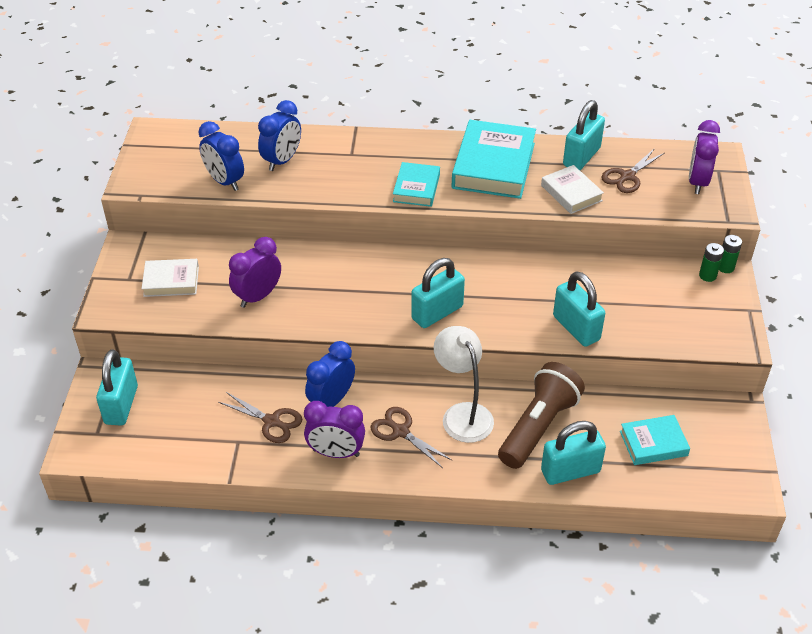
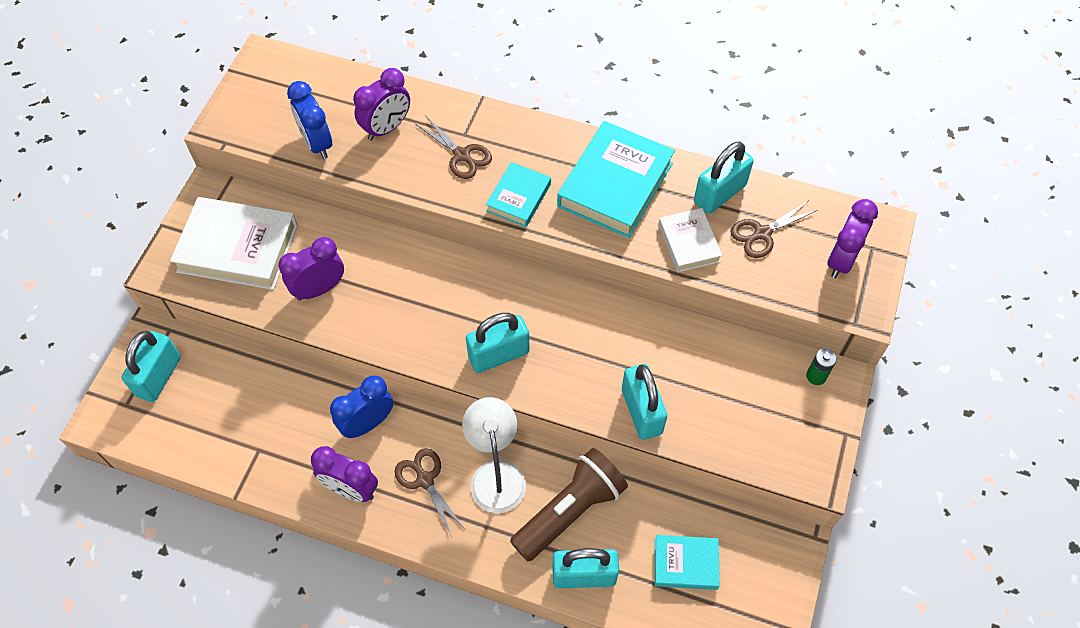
camera: 15 degrees right, 15 degrees up
white book [142,259,199,297] -> white book [170,197,298,290], size x1.80
brown scissors [218,392,302,443] -> brown scissors moved to [415,115,492,179]
blue clock [258,100,301,171] -> purple clock [353,68,410,141]
green battery [719,235,742,273] -> none

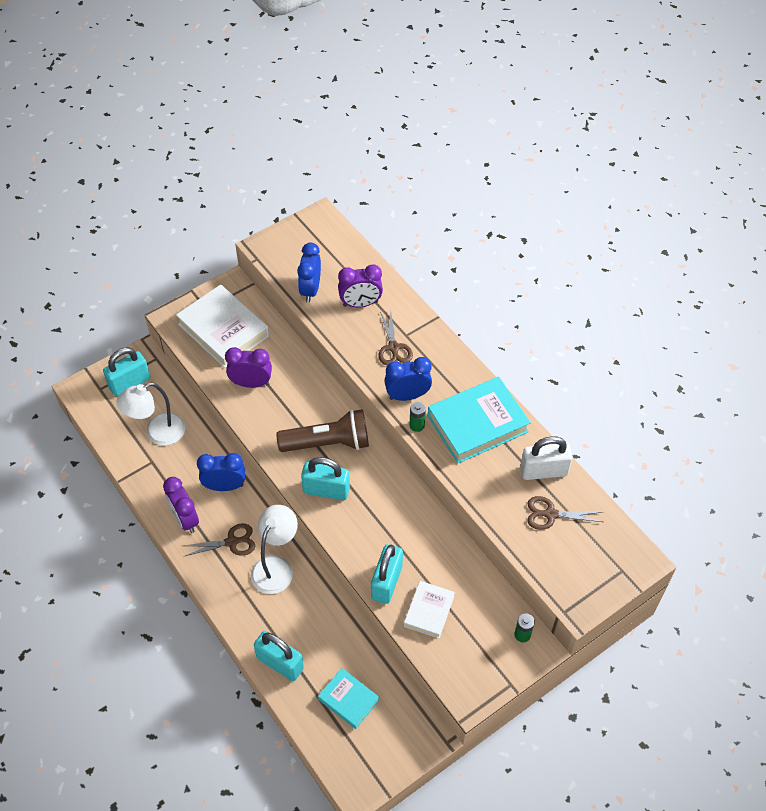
camera: 35 degrees right, 5 degrees down
brown scissors [395,448,465,537] -> brown scissors turned 75 degrees clockwise [183,523,255,557]
turquoise book [486,162,551,227] -> blue clock [384,357,432,401]
brown flashlight [510,448,628,561] -> brown flashlight moved to [276,409,369,452]
white book [658,208,722,272] -> white book moved to [404,581,455,639]
turquoise padlock [694,142,753,214] -> white padlock [520,436,573,480]
purple clock [827,199,878,278] -> none
none -> white lamp [116,382,185,446]
none -> green battery [409,402,426,432]

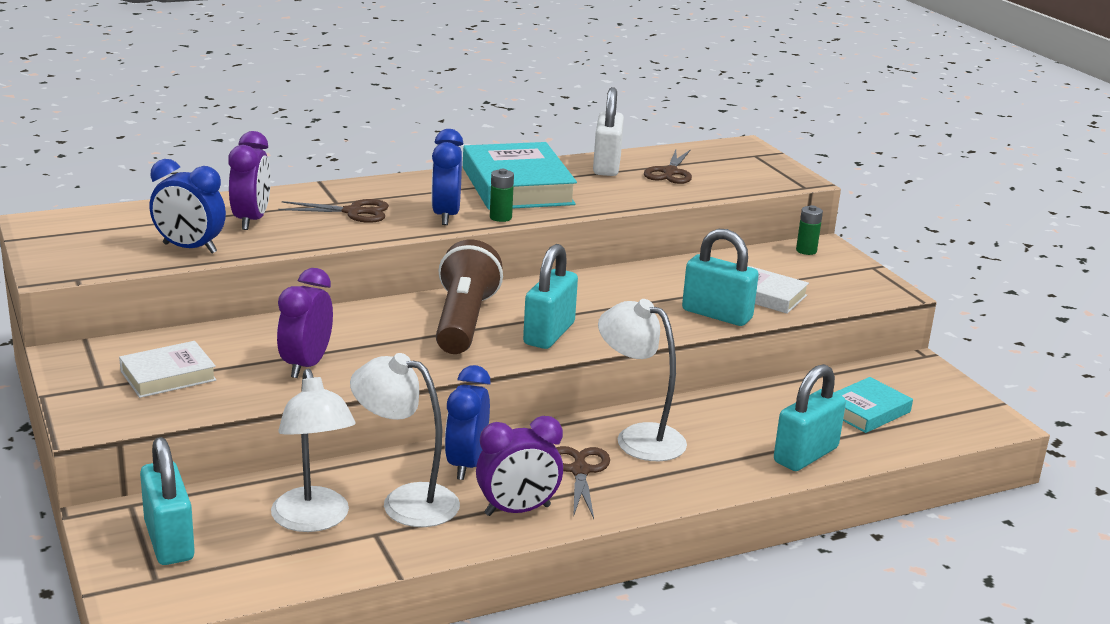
camera: 80 degrees left, 30 degrees down
white book [176,284,269,368] -> white book [119,341,216,398], size x0.56
none -> white lamp [350,353,460,527]

